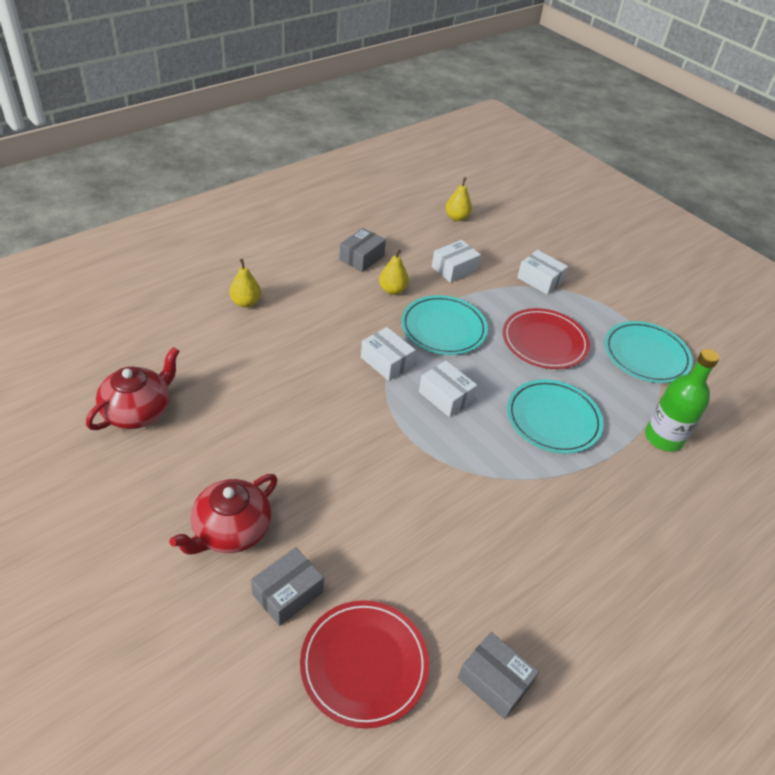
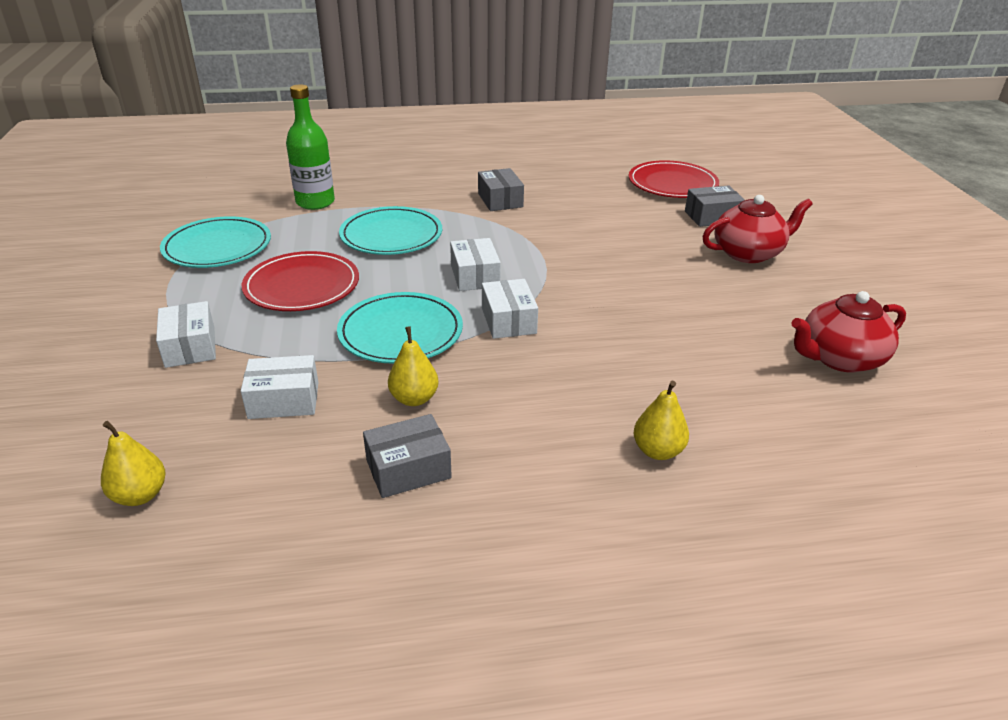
camera: 145 degrees left, 10 degrees down
grey box [458,632,539,719] -> grey box moved to [478,168,524,211]

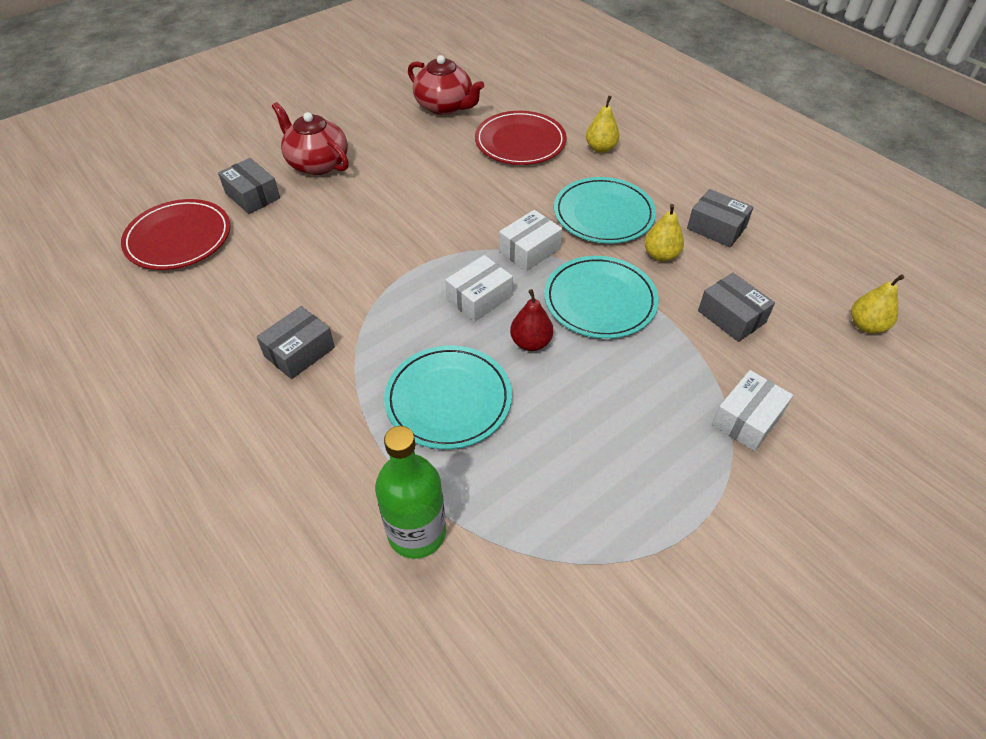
camera: 120 degrees left, 15 degrees up
turquoise plate [160,216,271,268] -> turquoise plate moved to [554,177,656,244]
white box [241,355,318,419] -> grey box [698,273,775,342]
red plate [242,251,359,311] -> red plate moved to [475,111,567,165]
none -> red pear [510,289,553,351]

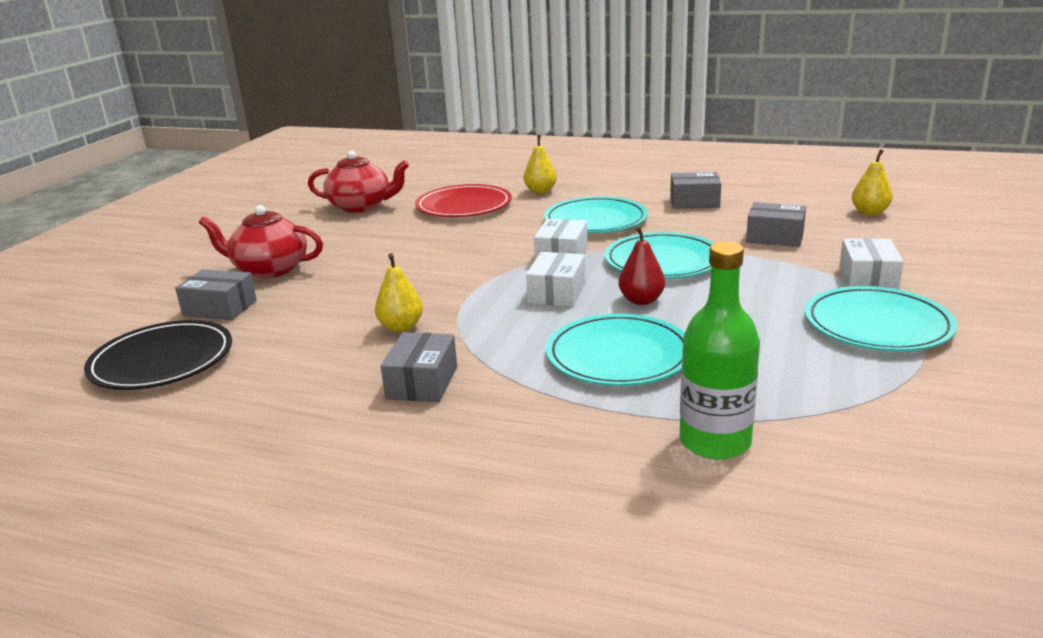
camera: 30 degrees left, 25 degrees down
red plate [121,199,230,270] -> black plate [84,320,232,390]
yellow pear [644,204,684,262] -> yellow pear moved to [375,253,423,332]
none -> turquoise plate [805,286,957,351]

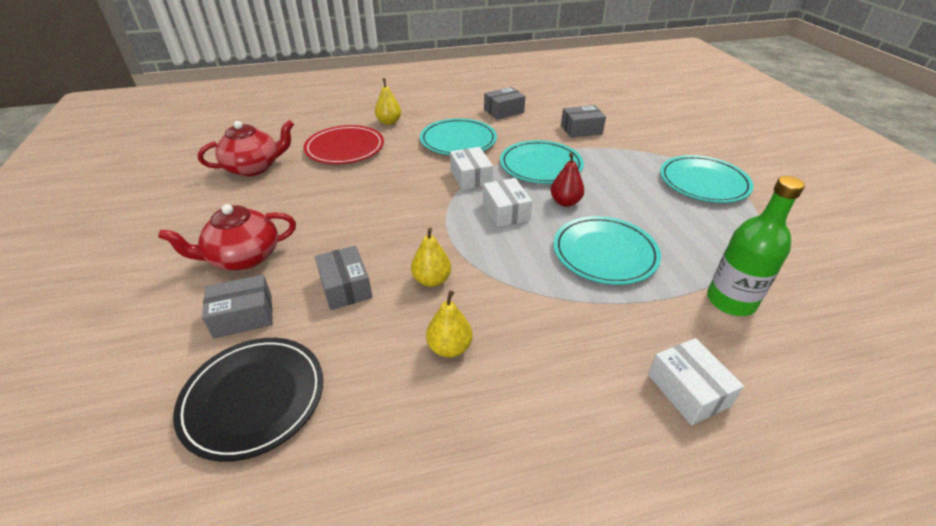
camera: 35 degrees left, 15 degrees up
grey box [381,332,457,402] -> grey box moved to [315,246,372,310]
white box [839,238,904,290] -> white box moved to [648,338,744,425]
yellow pear [852,149,893,215] -> yellow pear moved to [426,290,473,358]

